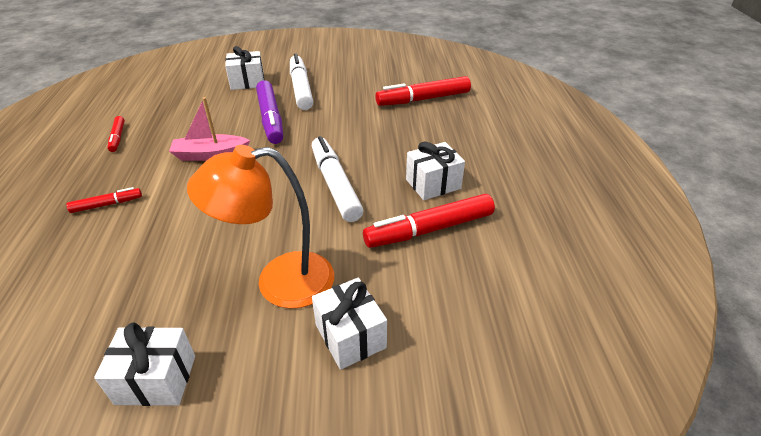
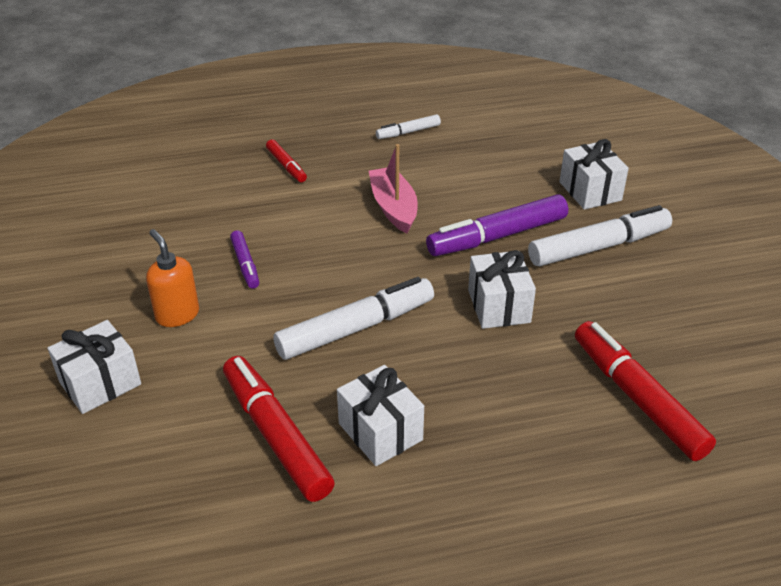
camera: 80 degrees right, 0 degrees up
white gift [94,323,195,406] -> white gift moved to [468,250,536,329]
red marker [108,116,125,152] -> white marker [376,114,441,139]
orange lamp [187,145,334,309] -> orange soap dispenser [146,229,199,327]
none -> purple marker [230,230,259,289]

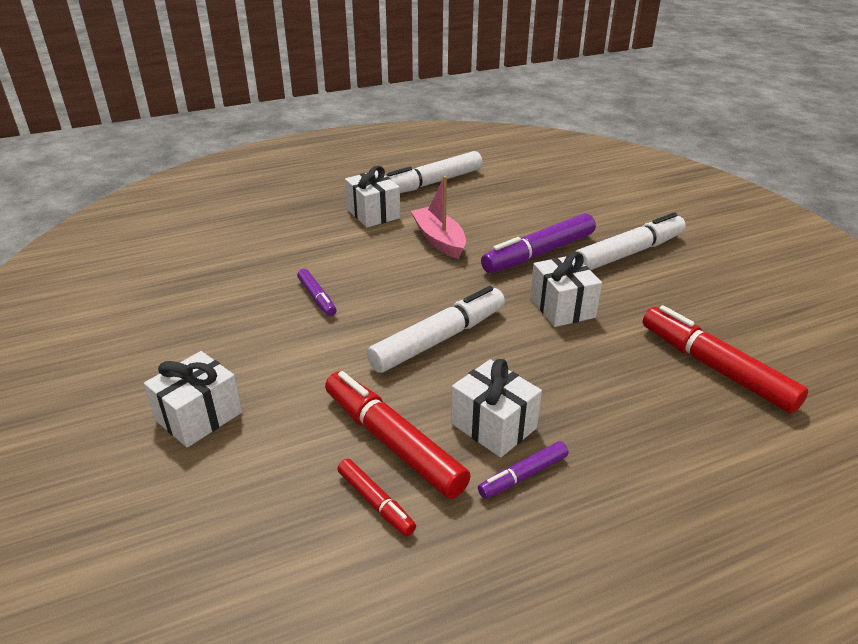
camera: 10 degrees left, 5 degrees down
orange soap dispenser [146,229,199,327] -> none
red marker [266,139,307,182] -> red marker moved to [337,459,416,536]
white marker [376,114,441,139] -> white marker [387,151,483,193], size x1.93
white gift [560,139,629,210] -> white gift moved to [345,166,401,228]
none -> purple marker [478,441,568,499]

